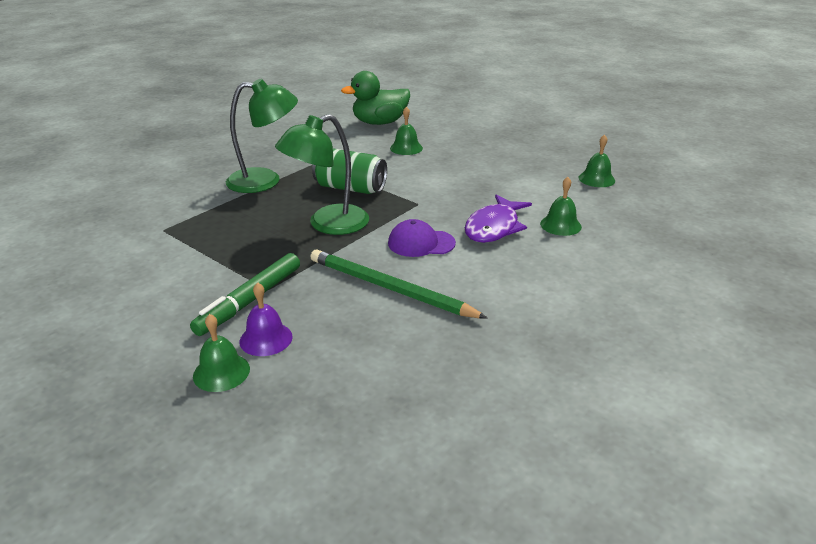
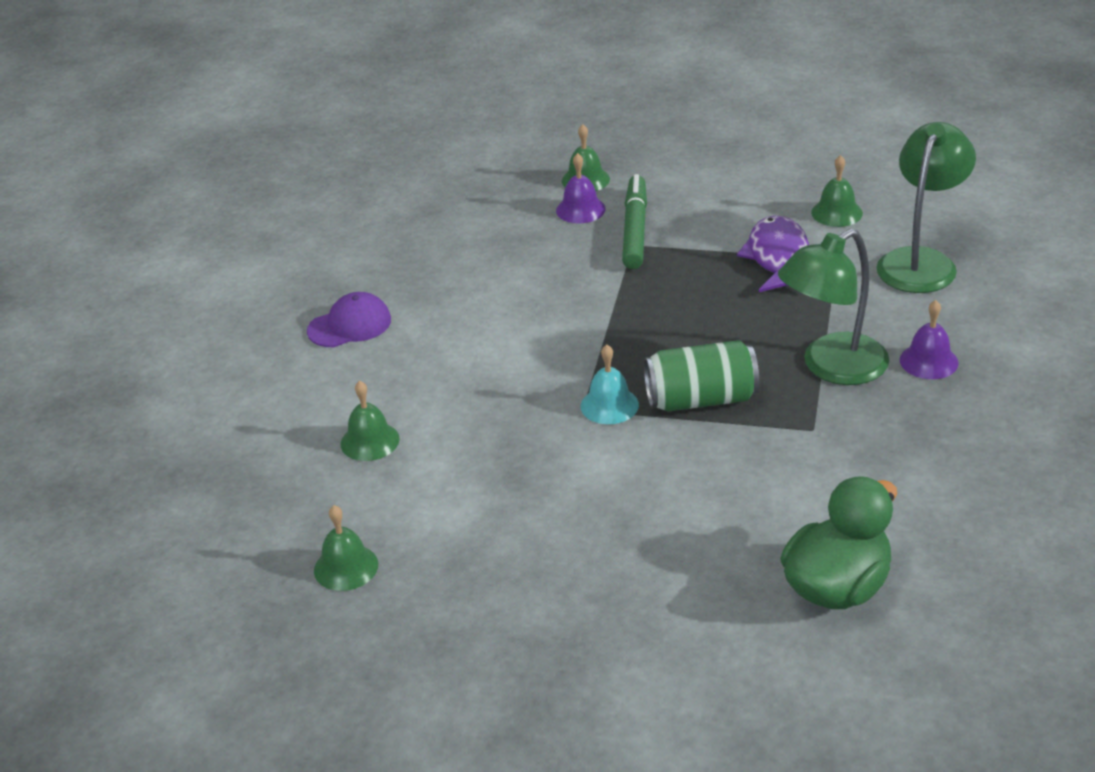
camera: 155 degrees right, 5 degrees up
green lamp [275,114,369,235] -> green lamp moved to [877,122,976,293]
green pencil [310,249,488,319] -> none
purple cap [388,219,456,257] -> purple cap moved to [307,292,391,347]
green bell [390,107,423,155] -> green bell moved to [811,155,863,227]
purple fish [465,194,532,243] -> purple fish moved to [737,216,809,292]
none -> turquoise bell [581,345,639,424]
none -> purple bell [900,300,959,379]

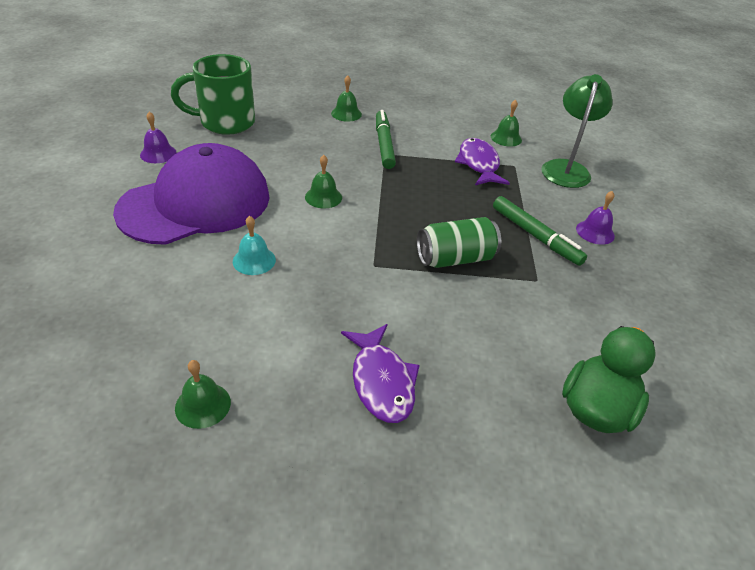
camera: 15 degrees left, 5 degrees up
purple cap [307,292,391,347] -> purple cap [113,143,270,245], size x2.48
green bell [341,381,400,461] -> green bell moved to [305,155,342,208]
purple bell [556,153,606,223] -> purple bell moved to [140,111,177,163]
turquoise bell [581,345,639,424] -> turquoise bell moved to [233,216,276,275]
green lamp [778,229,889,385] -> green marker [493,196,587,266]
none -> green mug [171,54,255,135]
none -> purple fish [341,324,420,423]

